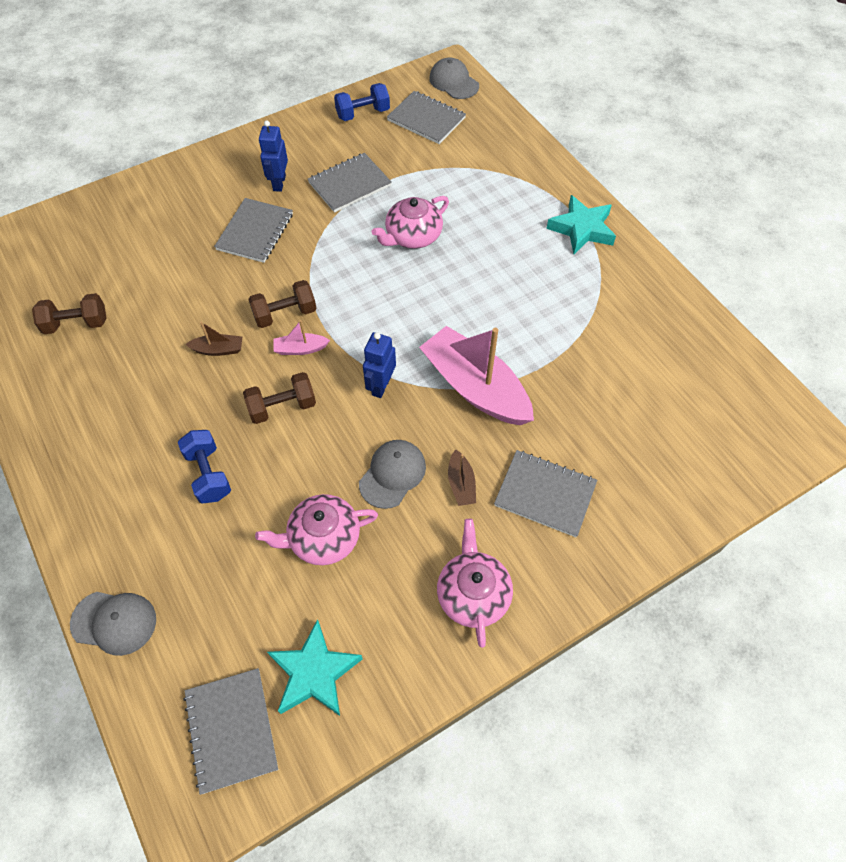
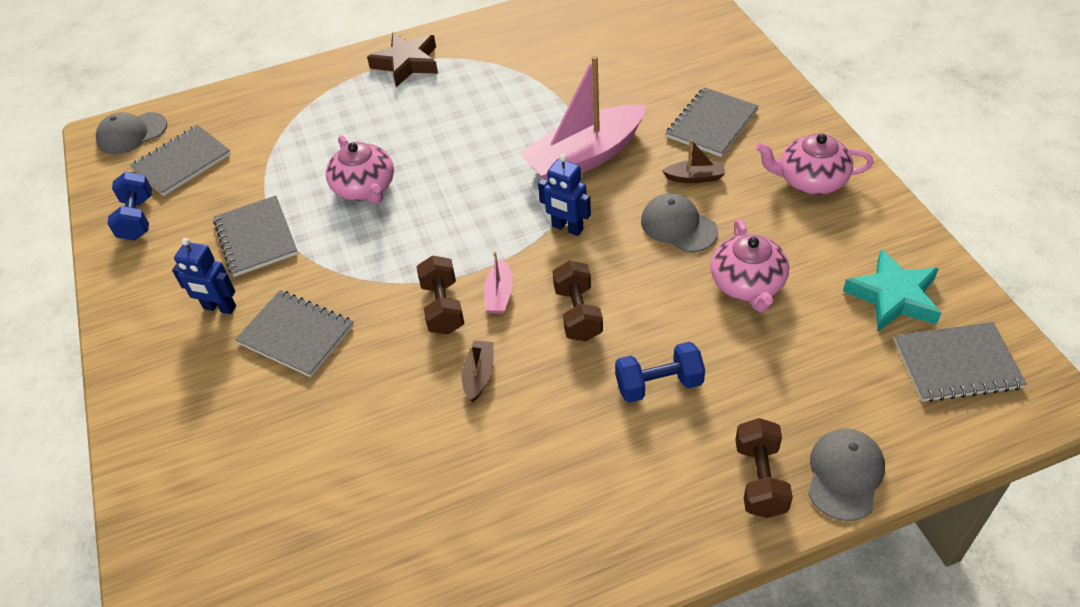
camera: 75 degrees left, 10 degrees down
brown dumbbell [32,293,107,334] -> brown dumbbell moved to [735,418,793,518]
turquoise star [546,195,616,254] -> brown star [367,33,438,87]

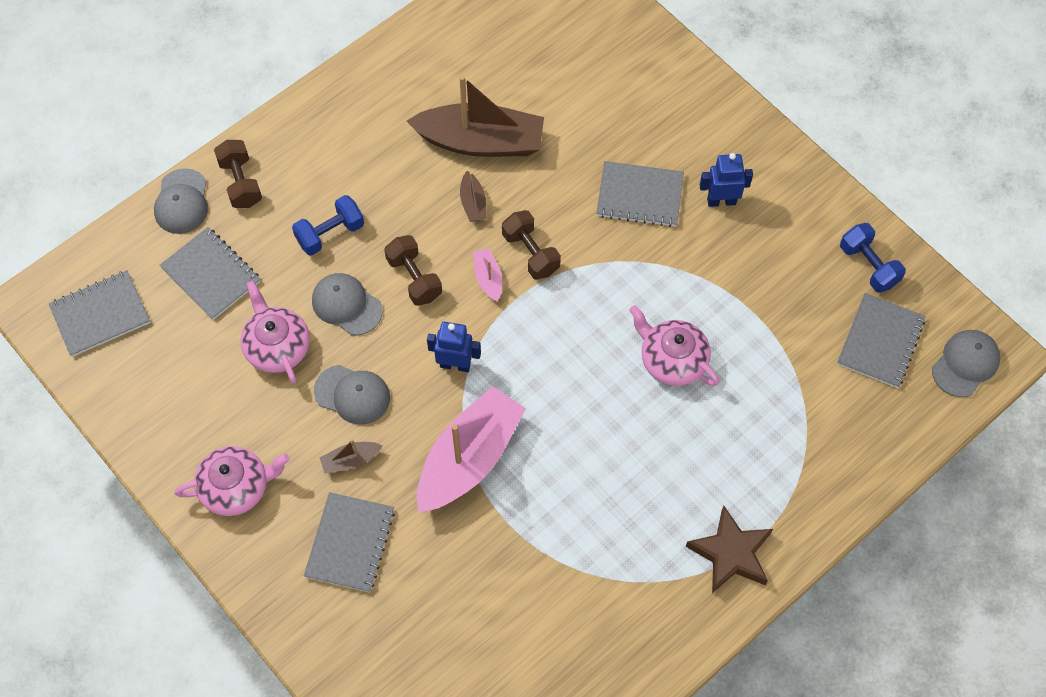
camera: 155 degrees right, 15 degrees up
grey notebook [213,196,298,277] -> grey notebook moved to [159,227,261,320]
turquoise star [843,249,941,332] -> none
none -> grey cap [312,273,383,336]
none -> brown boat [407,75,544,157]

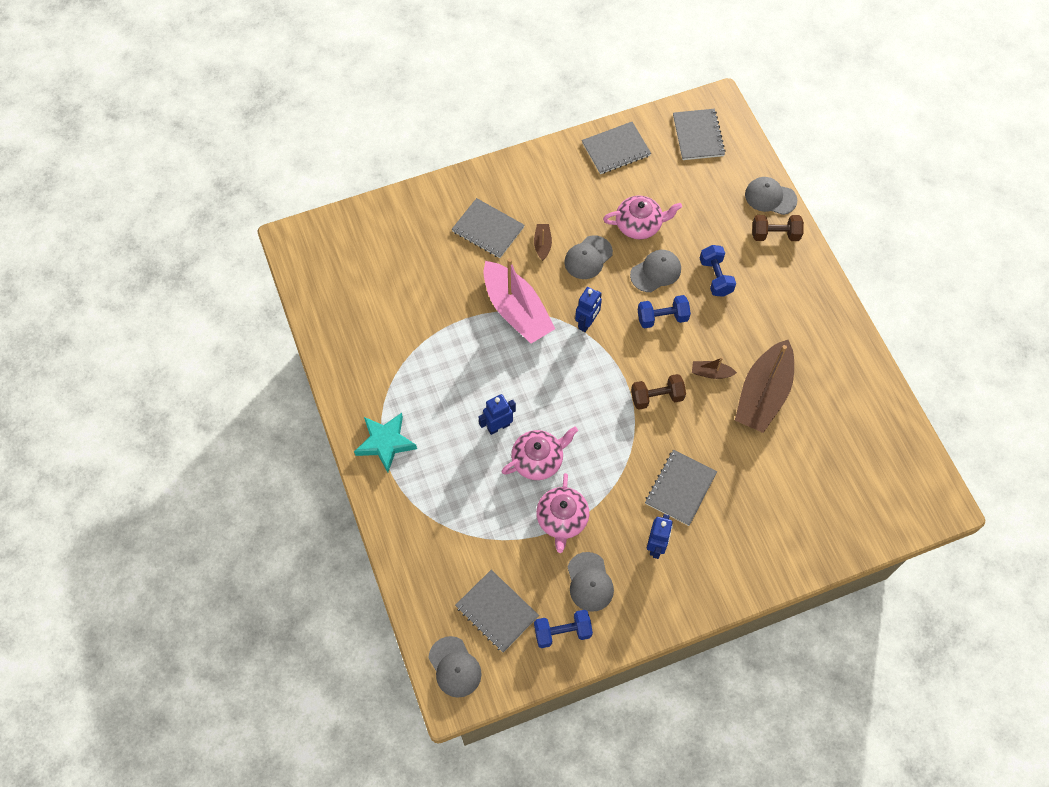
camera: 110 degrees right, 0 degrees up
grey notebook [159,227,261,320] -> grey notebook moved to [582,122,651,174]
pink teapot [175,446,290,516] -> pink teapot moved to [536,473,589,553]
brown dumbbell [384,235,442,306] -> blue dumbbell [638,295,691,328]
pink boat [473,248,502,302] -> none
brown star [686,506,773,593] -> turquoise star [354,413,417,472]
none -> blue robot [479,394,516,435]
none -> grey cap [568,552,614,612]

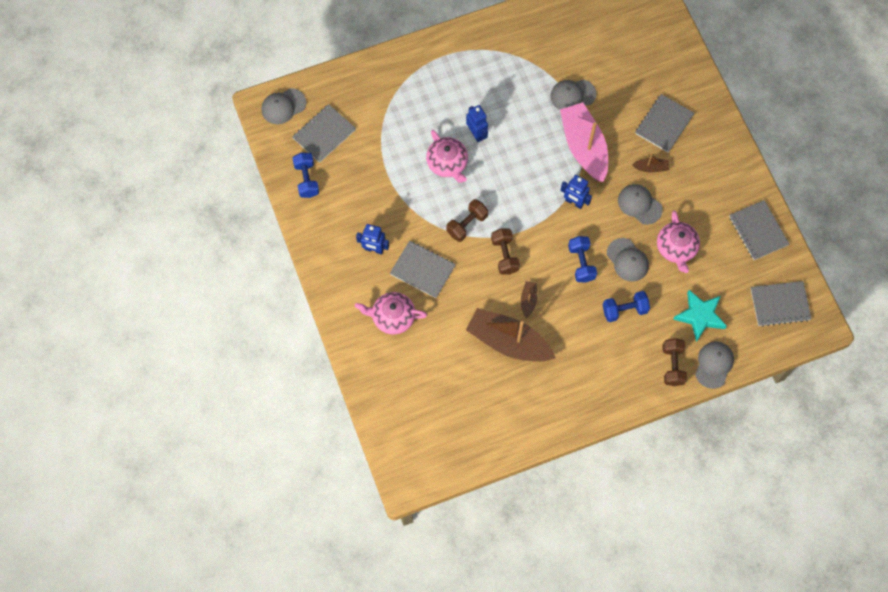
camera: 90 degrees right, 5 degrees up
turquoise star [354,413,417,472] -> turquoise star moved to [673,290,727,342]
pink boat [483,258,555,343] -> pink boat turned 105 degrees clockwise [560,102,608,182]
pink teapot [536,473,589,553] -> pink teapot moved to [355,292,427,334]
grey cap [568,552,614,612] -> grey cap moved to [550,80,596,110]
none -> brown dumbbell [446,199,488,242]

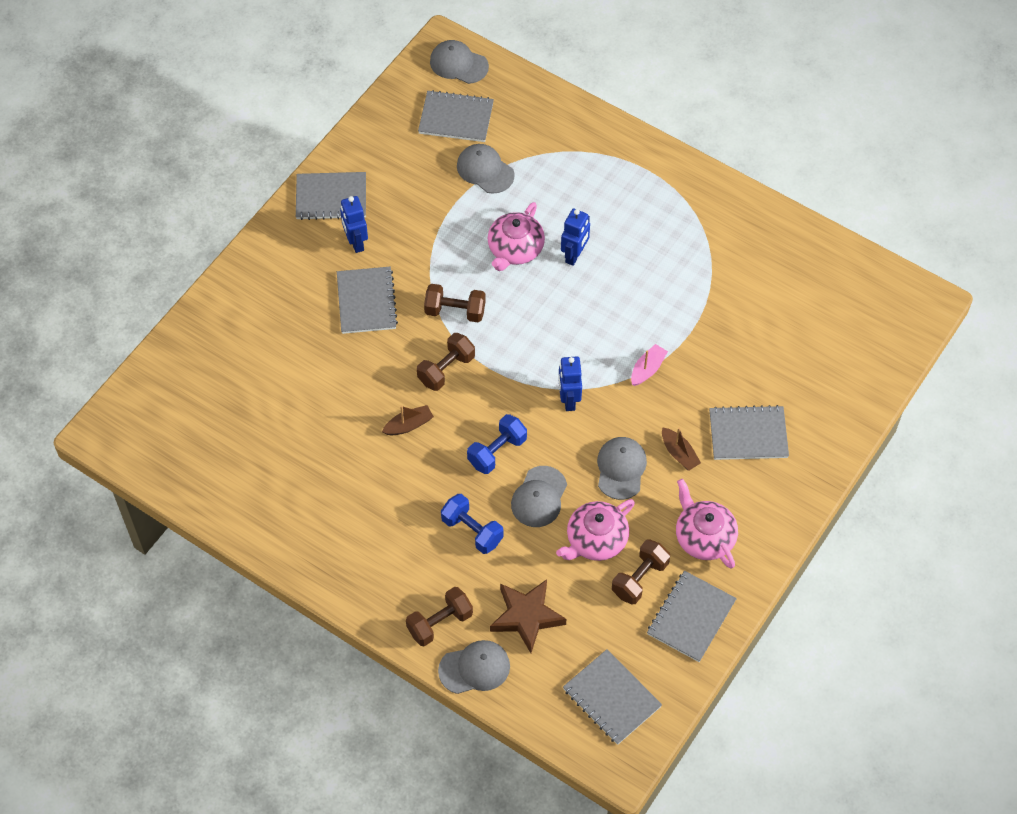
camera: 55 degrees right, 10 degrees down
blue dumbbell [293,152,319,198] -> none
pink teapot [355,292,427,334] -> pink teapot moved to [676,479,738,569]
brown boat [466,308,556,362] -> none
grey cap [550,80,596,110] -> grey cap moved to [457,144,515,194]
pink boat [560,102,608,182] -> pink boat [631,344,668,386], size x0.42
turquoise star [673,290,727,342] -> brown star [490,580,566,653]
none -> grey notebook [296,172,366,220]
none -> brown dumbbell [612,539,670,605]

